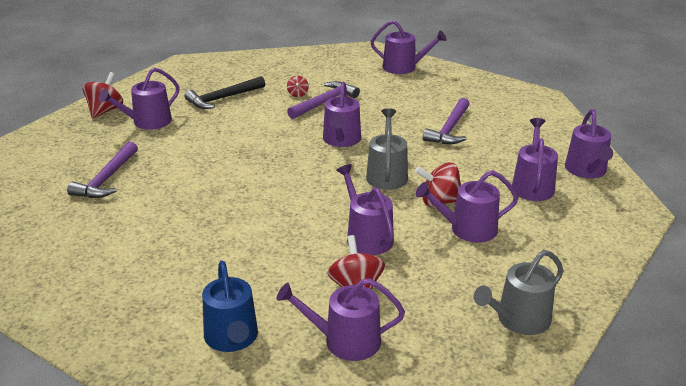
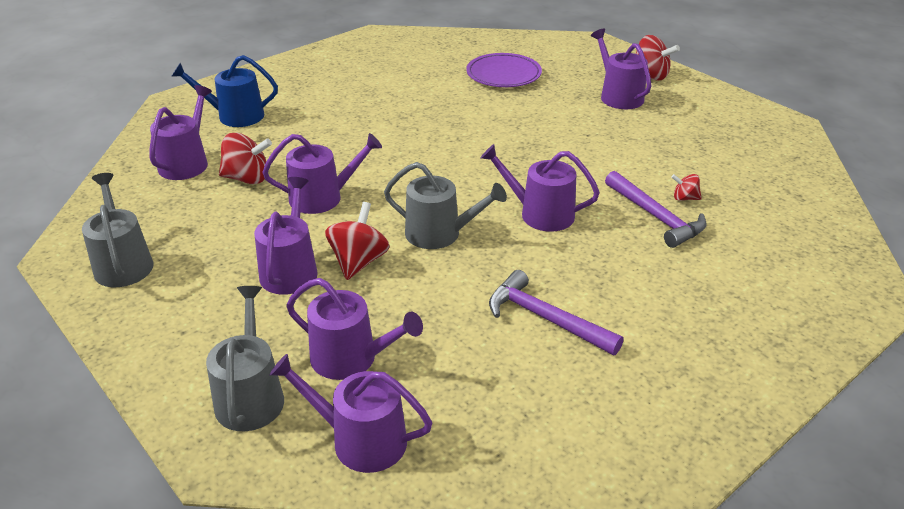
camera: 105 degrees right, 5 degrees up
purple hammer [67,141,138,198] -> purple plate [466,53,542,87]
black hammer [184,76,265,109] -> none
purple watering can [371,20,447,74] -> none
none -> grey watering can [206,286,284,431]

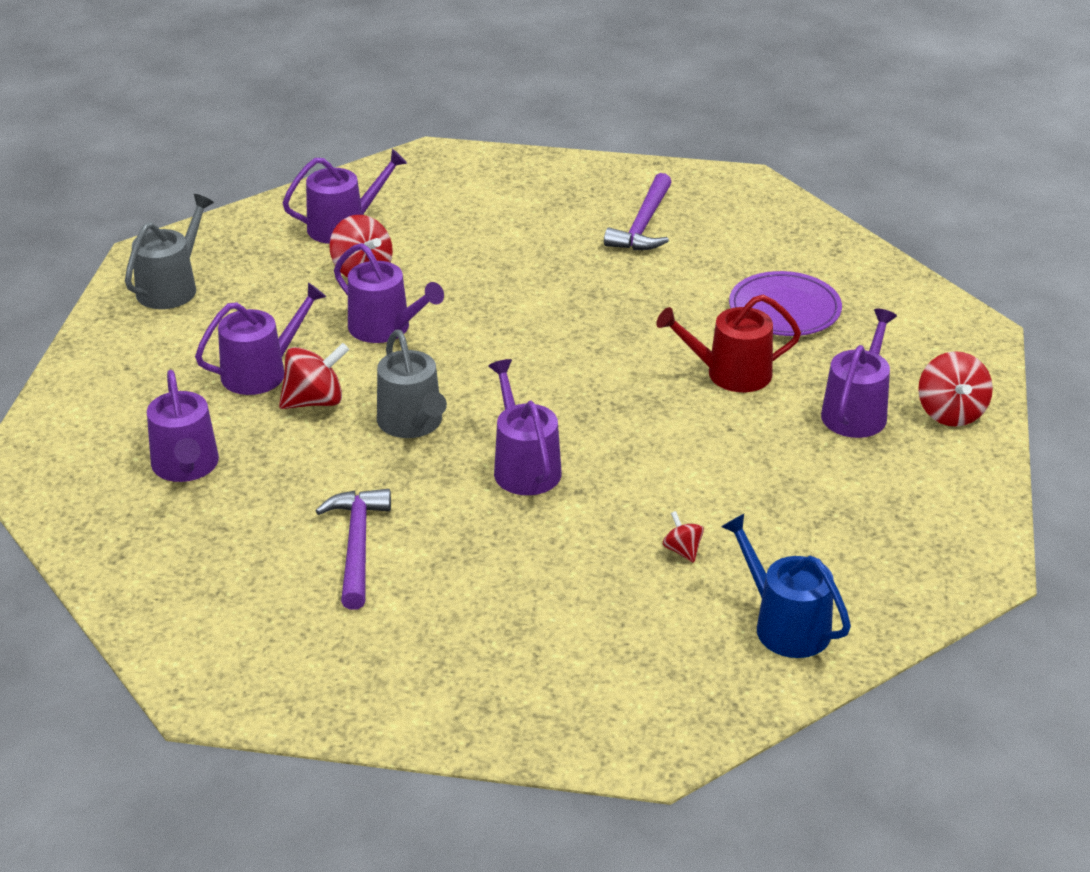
camera: 50 degrees right, 0 degrees up
blue watering can [171,55,278,127] -> blue watering can moved to [721,514,851,658]
grey watering can [206,286,284,431] -> none
purple watering can [269,354,432,473] -> none
purple hammer [605,171,707,248] -> purple hammer moved to [604,173,672,250]
none -> red watering can [656,295,801,392]

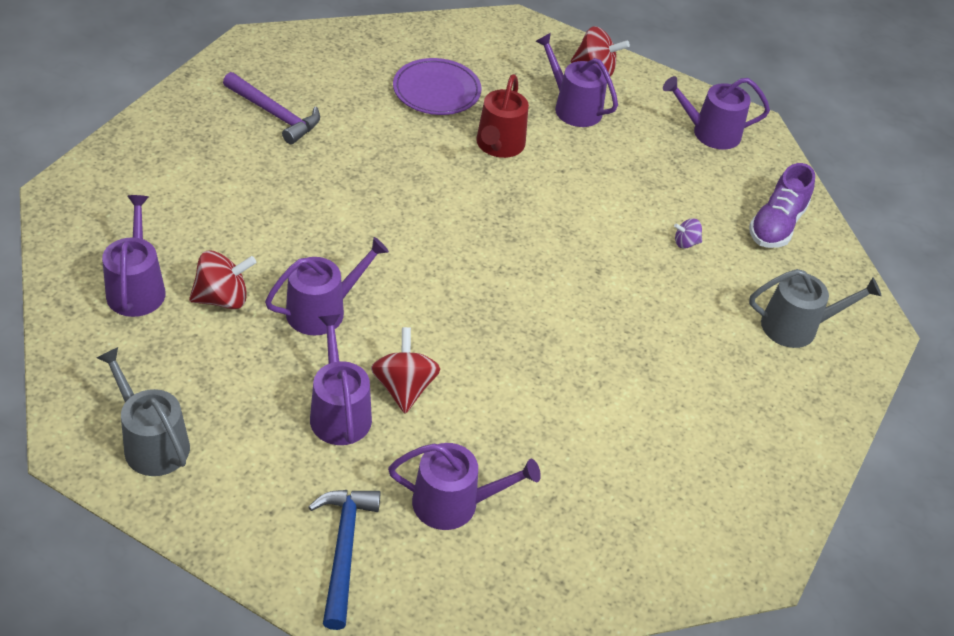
camera: 75 degrees left, 10 degrees up
purple hammer [316,489,391,610] -> none
grey watering can [377,330,447,438] -> grey watering can moved to [749,269,882,348]
purple watering can [488,359,562,495] -> purple watering can moved to [663,76,770,150]
red spinning top [663,511,704,563] -> purple spinning top [674,219,702,249]
blue watering can [721,514,851,658] -> purple shoe [749,163,815,248]
none -> blue hammer [308,490,381,630]

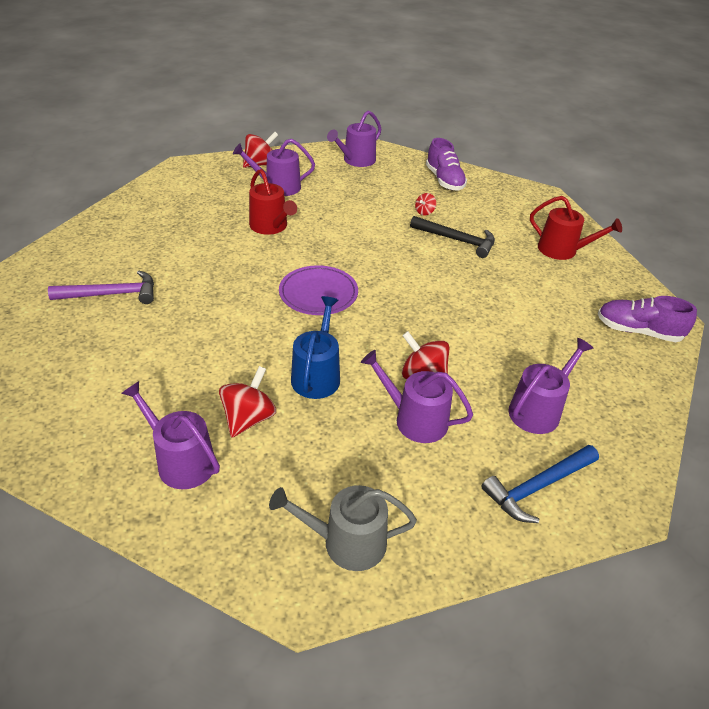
camera: 45 degrees left, 5 degrees down
purple watering can [265,237,389,335] -> blue watering can [291,296,340,399]
blue hammer [308,490,381,630] -> blue hammer turned 75 degrees counterclockwise [481,445,599,523]
purple plate [393,58,482,115] -> purple plate moved to [279,265,358,315]
purple spinning top [674,219,702,249] -> red spinning top [415,193,436,215]
grey watering can [749,269,882,348] -> none
none -> black hammer [410,216,495,258]
none -> red watering can [530,196,622,260]
none -> purple shoe [597,296,697,342]

